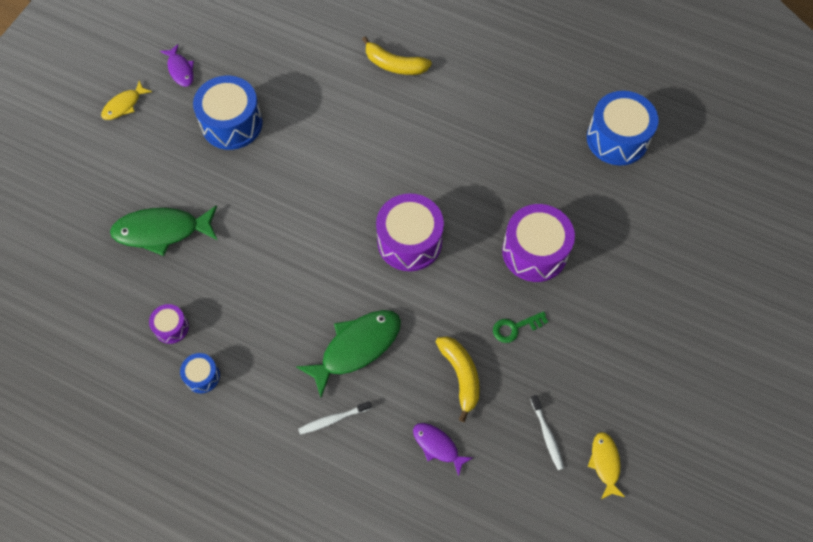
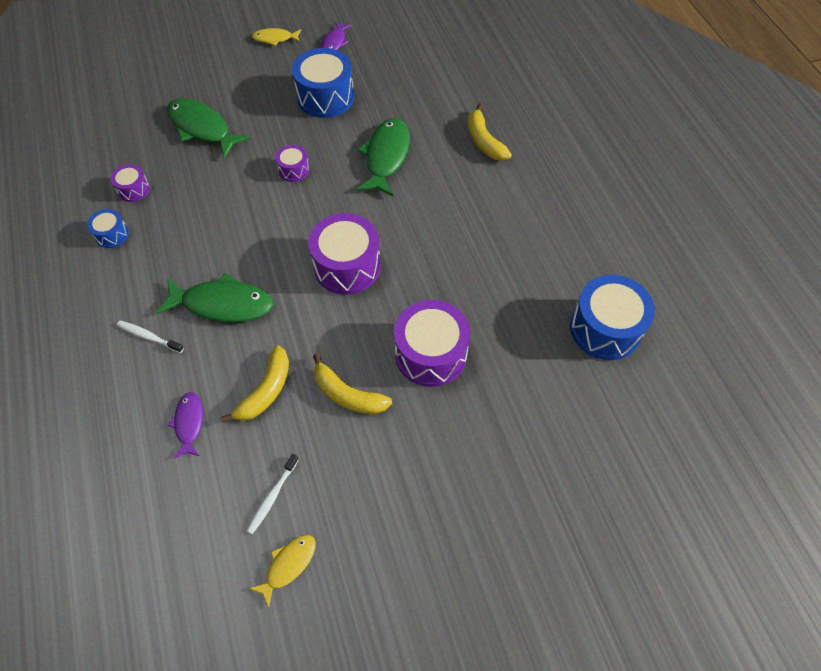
camera: 45 degrees right, 5 degrees down
green key [493,311,548,343] -> yellow banana [313,353,392,414]
none -> purple drum [275,145,309,182]
none -> green fish [356,118,410,196]

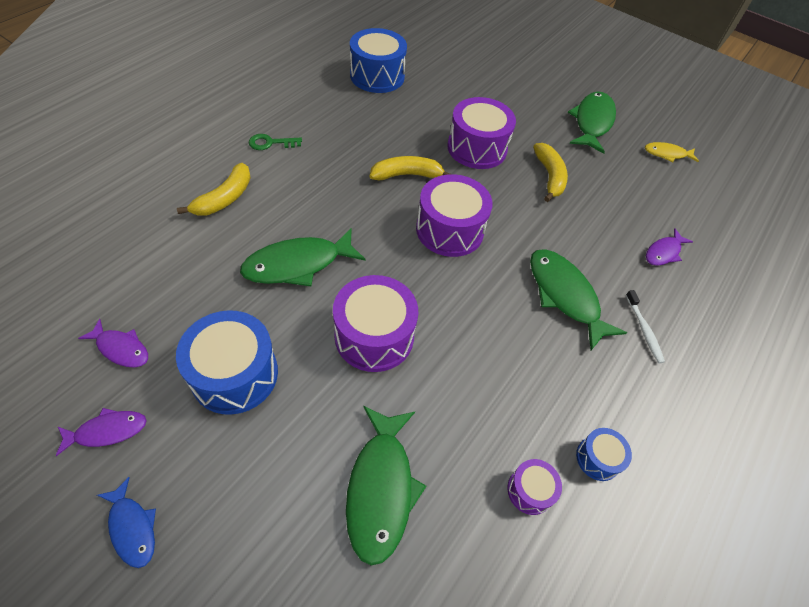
camera: 130 degrees left, 5 degrees down
yellow banana [221,345,289,423] -> yellow banana moved to [370,156,450,180]
white toothbrush [246,454,299,534] -> none
yellow fish [252,28,301,46] -> blue fish [97,477,156,568]
purple drum [275,145,309,182] -> purple drum [333,275,418,372], size x2.00
none -> purple fish [78,319,148,367]
none -> green key [248,134,302,150]
none -> green fish [568,92,616,154]

